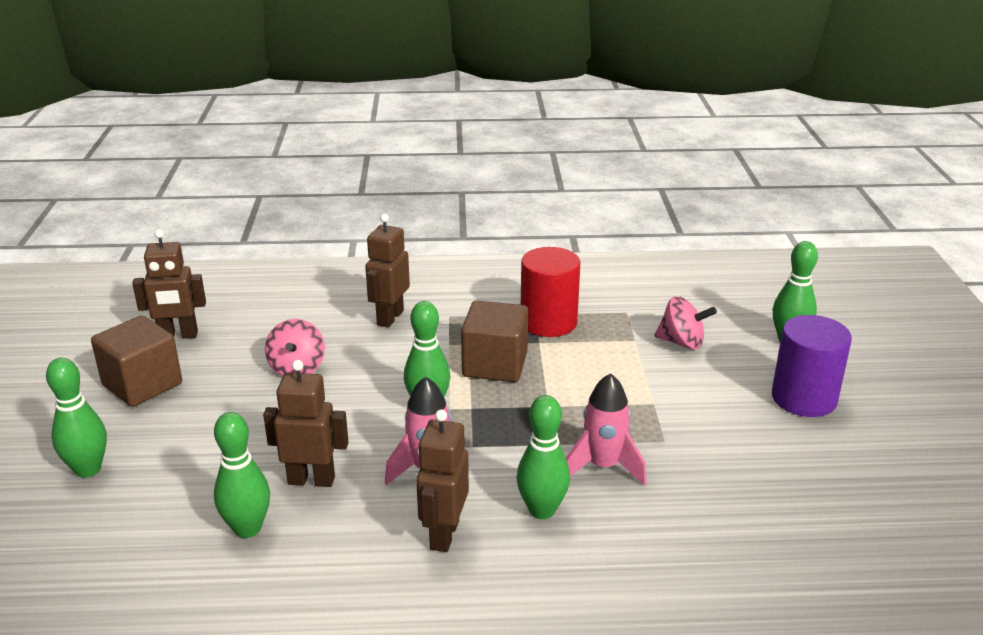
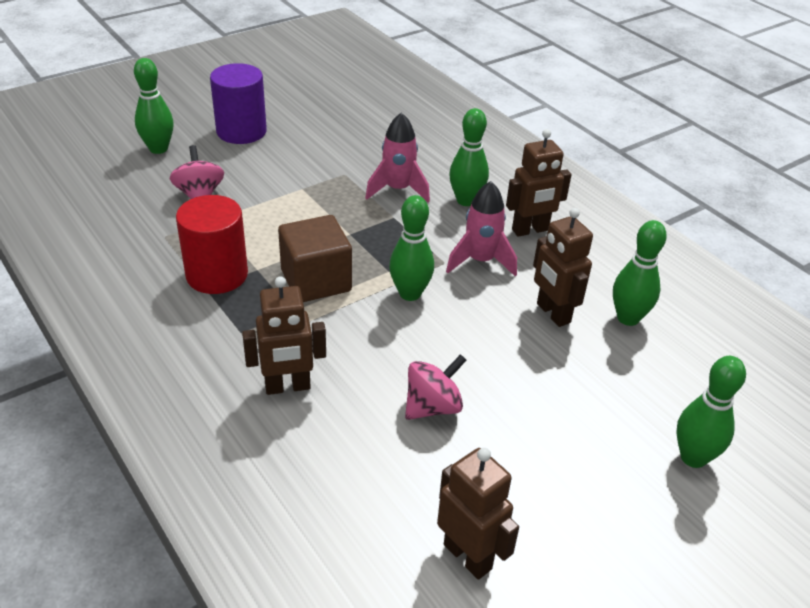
camera: 125 degrees left, 10 degrees up
brown cube [91,316,182,407] -> none

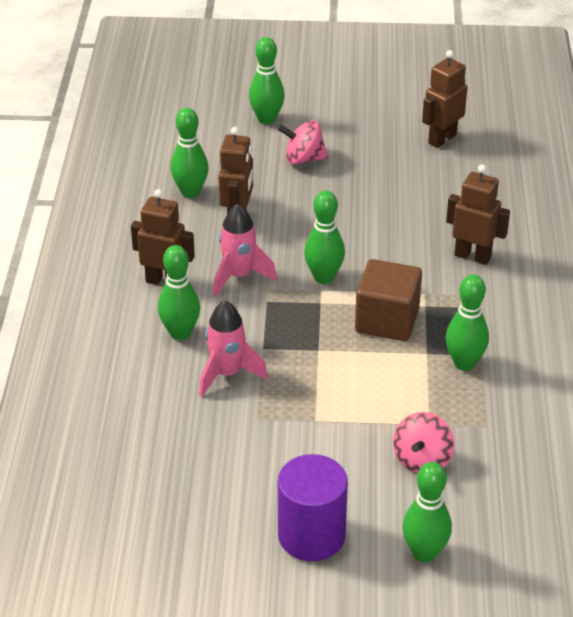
camera: 140 degrees left, 0 degrees up
red cylinder [176,195,248,294] -> green bowling pin [446,275,489,371]
pink spinning top [405,354,467,420] -> pink spinning top moved to [278,120,328,164]
brown robot [437,448,519,580] -> brown robot turned 45 degrees clockwise [422,50,467,148]

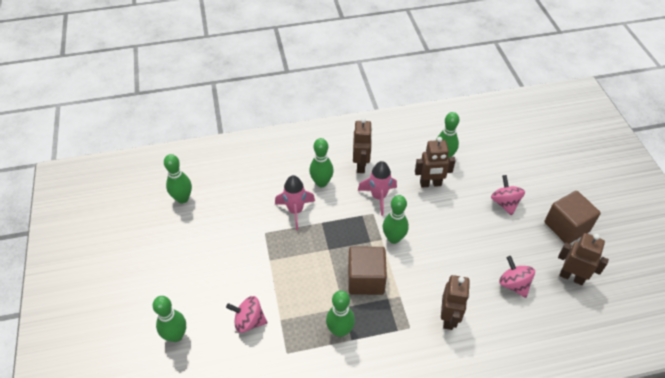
camera: 75 degrees right, 10 degrees up
green bowling pin [249,37,285,125] -> green bowling pin moved to [164,154,192,203]
purple cylinder [278,454,348,561] -> none
none -> pink spinning top [499,256,535,298]
none -> brown cube [545,191,601,244]

